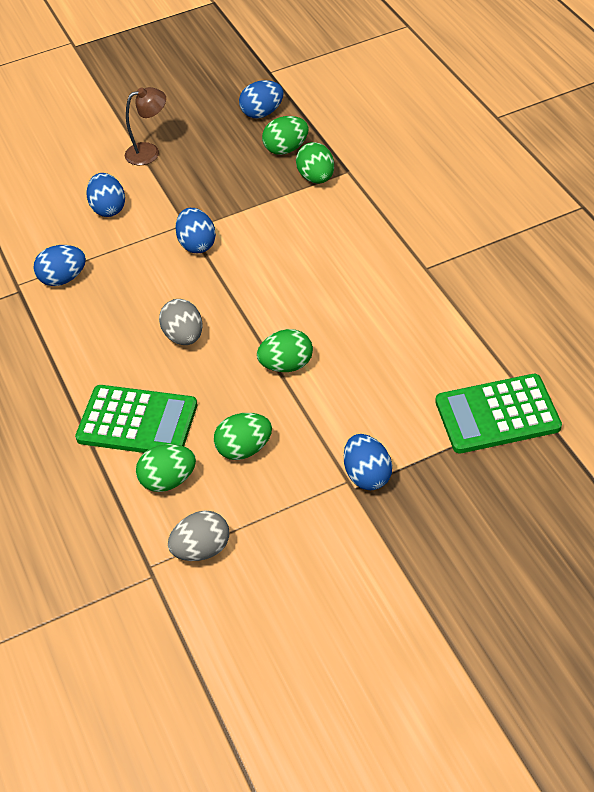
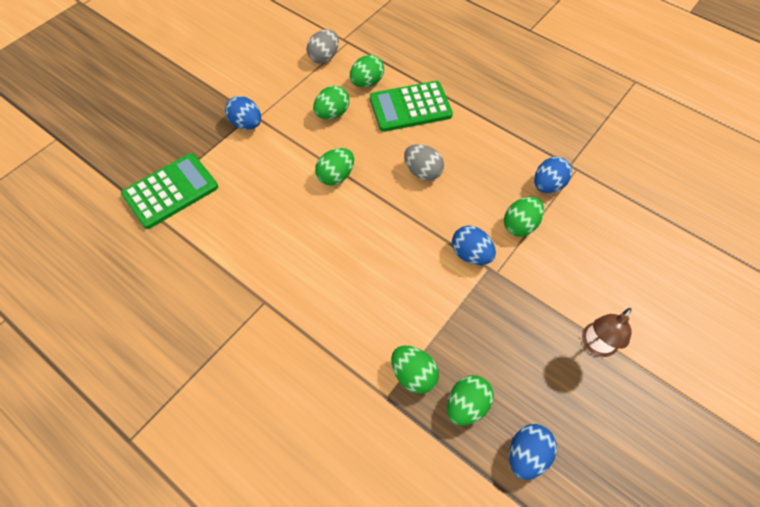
camera: 150 degrees right, 10 degrees up
blue egg [86,173,125,217] -> none
none -> green egg [504,197,544,237]

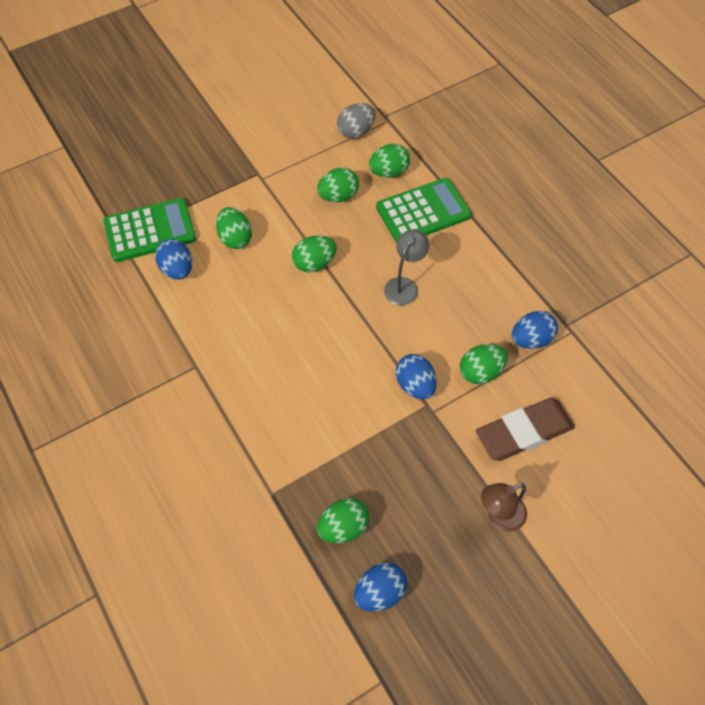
camera: 20 degrees right, 0 degrees up
blue egg [225,96,261,130] -> blue egg moved to [155,239,192,280]
green calculator [370,81,453,132] -> green calculator turned 150 degrees clockwise [376,178,471,243]
green egg [391,346,439,394] -> green egg moved to [216,207,252,249]
grey egg [404,144,444,181] -> grey lamp [384,230,430,305]
none -> brown eraser [476,398,575,461]

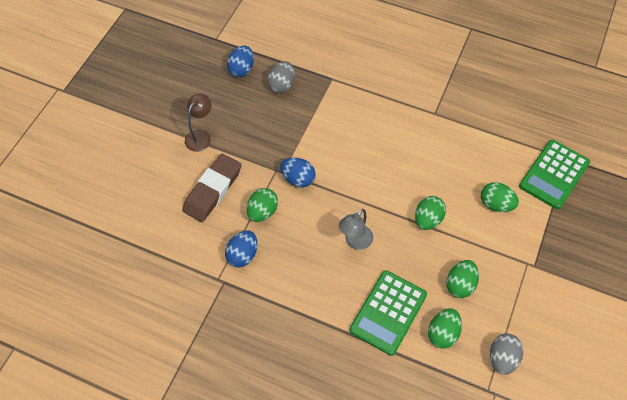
camera: 145 degrees right, 0 degrees up
blue egg [155,239,192,280] -> none
green egg [317,498,370,543] -> grey egg [267,61,295,93]
grey lamp [384,230,430,305] -> grey lamp turned 45 degrees clockwise [339,209,373,250]

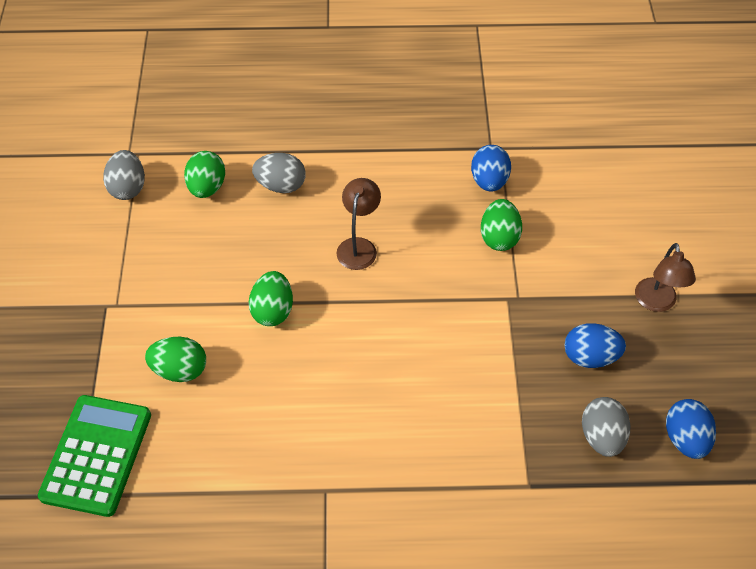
camera: 155 degrees right, 5 degrees down
brown eraser [182,154,241,222] -> none
blue egg [280,157,316,187] -> blue egg moved to [564,323,626,368]
grey lamp [339,209,373,250] -> brown lamp [336,178,381,270]
green calculator [350,270,427,356] -> grey egg [252,153,306,193]
green egg [446,260,479,298] -> none

